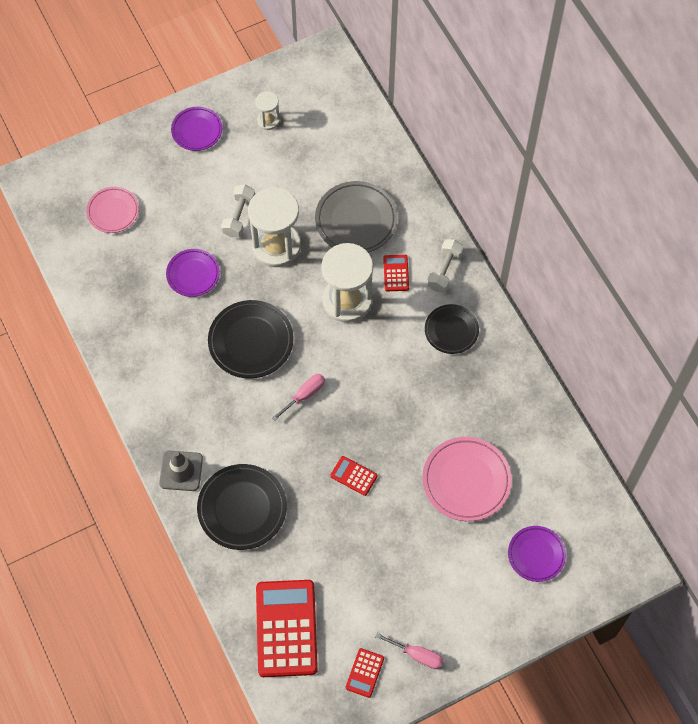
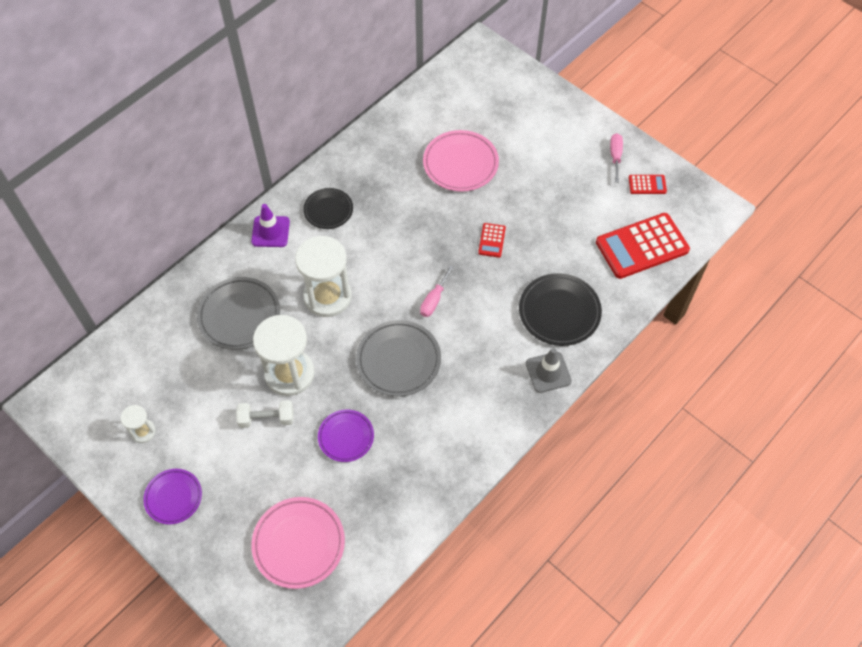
camera: 110 degrees left, 5 degrees down
pink plate [86,187,139,233] -> pink plate [251,497,345,589], size x1.57
black plate [208,300,294,379] -> grey plate [356,320,441,397]
pink screwdriver [272,374,325,421] -> pink screwdriver turned 90 degrees counterclockwise [420,265,454,317]
red calculator [383,255,409,291] -> none
white dumbbell [427,239,464,292] -> purple traffic cone [251,204,290,247]
purple plate [508,526,566,582] -> none

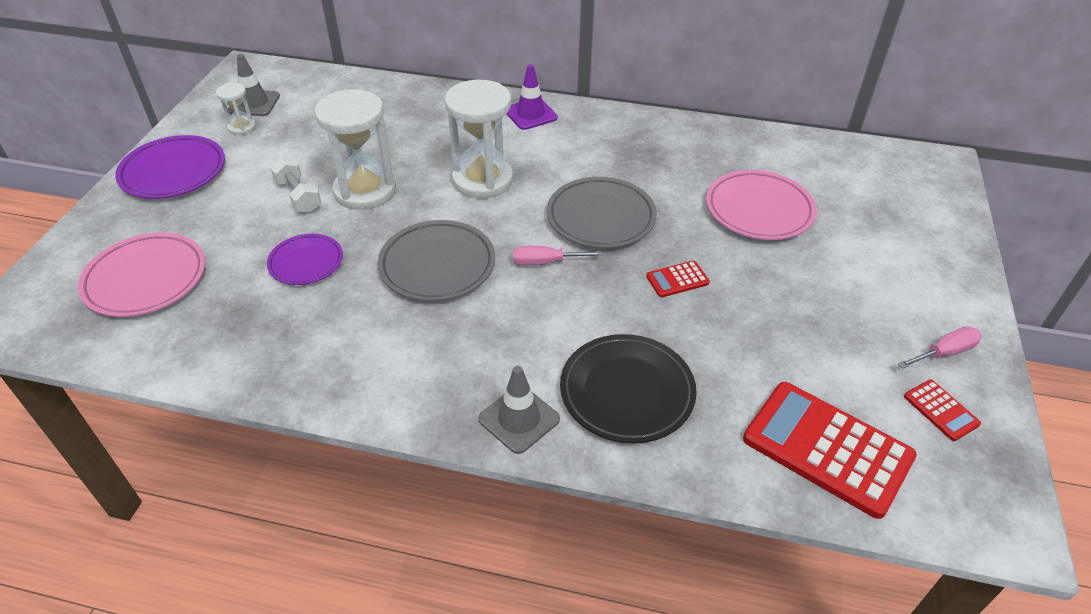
camera: 60 degrees right, 15 degrees down
purple plate [143,469,202,525] -> purple plate [115,135,225,199], size x1.57
grey plate [197,277,280,350] -> grey plate moved to [547,177,657,248]
black plate [303,188,353,229] -> none
none -> grey traffic cone [228,54,280,116]

